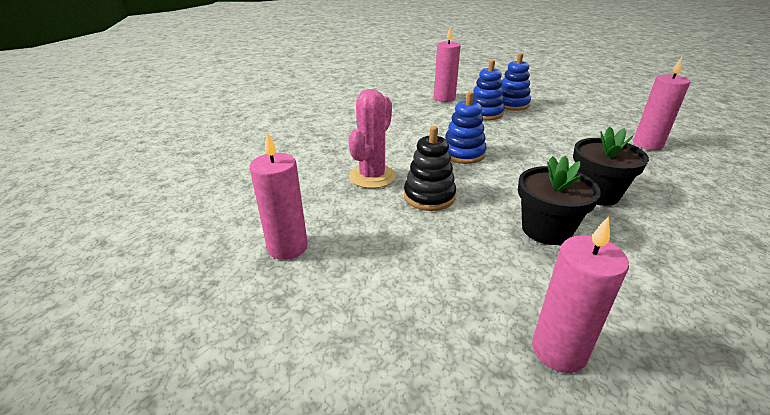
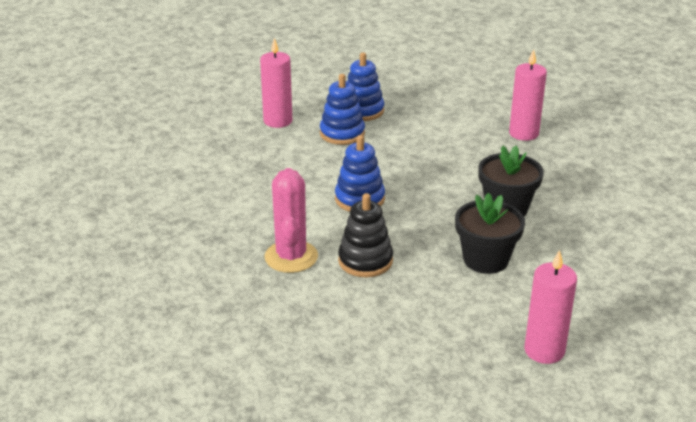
camera: 30 degrees left, 0 degrees up
pink candle [250,132,308,260] -> none

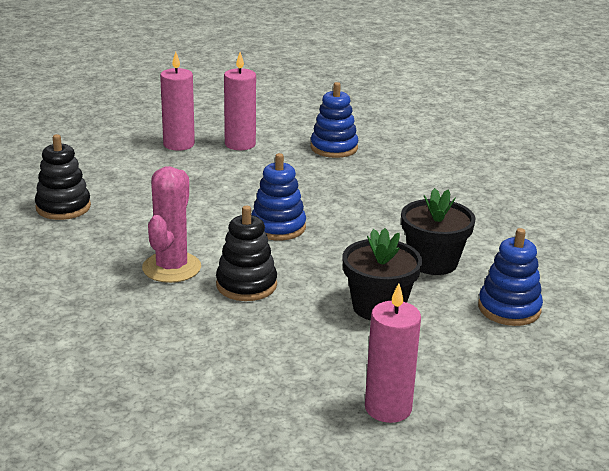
camera: 15 degrees right, 5 degrees down
blue stacking toy [320,74,365,145] -> blue stacking toy moved to [478,228,543,326]
pink candle [509,49,547,141] -> pink candle moved to [160,52,195,151]
none -> black stacking toy [35,134,91,220]

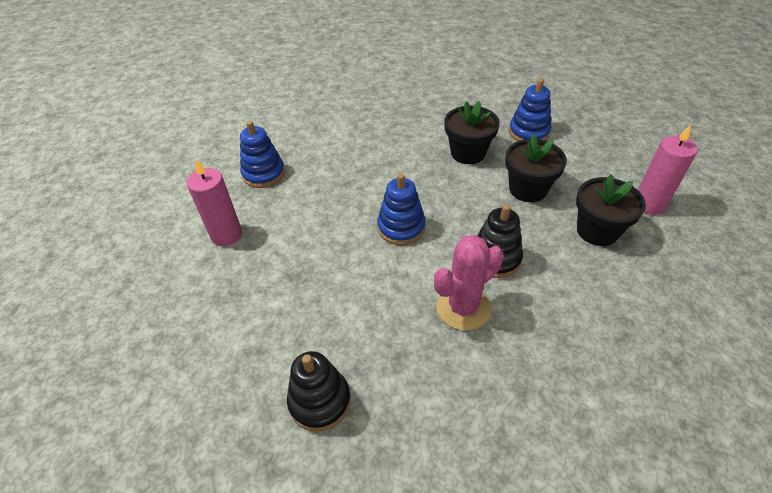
camera: 75 degrees left, 20 degrees up
pink cactus [142,166,201,283] -> pink cactus turned 60 degrees counterclockwise [434,235,504,330]
pink candle [160,52,195,151] -> none
none -> black flower pot [576,174,646,246]

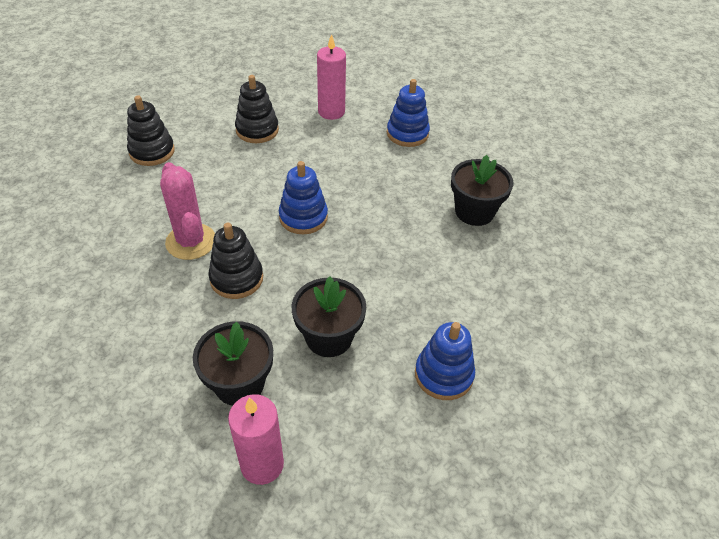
camera: 95 degrees right, 0 degrees up
black flower pot [444,101,500,164] -> black flower pot moved to [451,155,513,226]
none -> black stacking toy [235,75,279,143]

